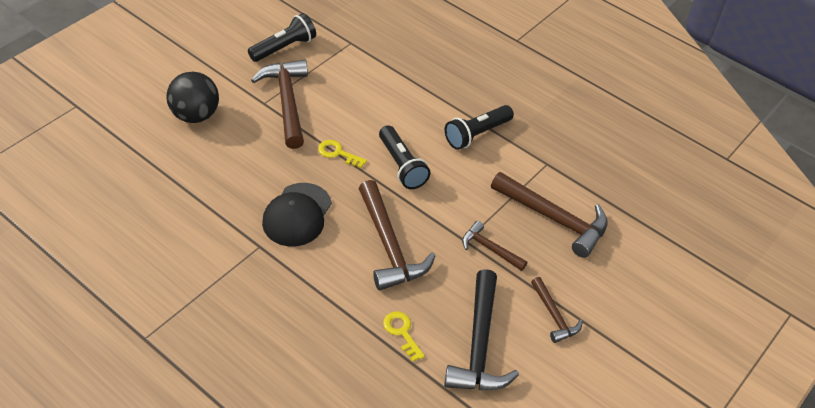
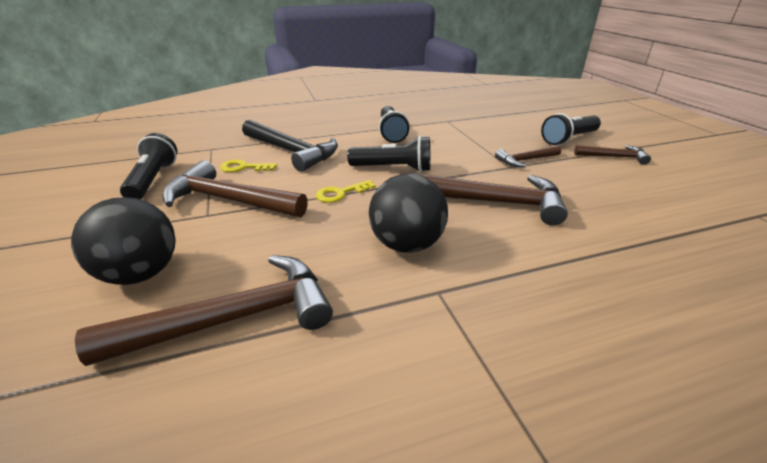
camera: 55 degrees left, 15 degrees down
black cap [262,183,332,246] -> black ball [369,173,448,253]
yellow key [383,312,425,362] -> yellow key moved to [220,159,277,172]
black hammer [444,269,519,390] -> black hammer moved to [242,120,338,172]
brown hammer [491,172,608,258] -> brown hammer moved to [75,255,333,366]
none -> black flashlight [541,113,601,145]

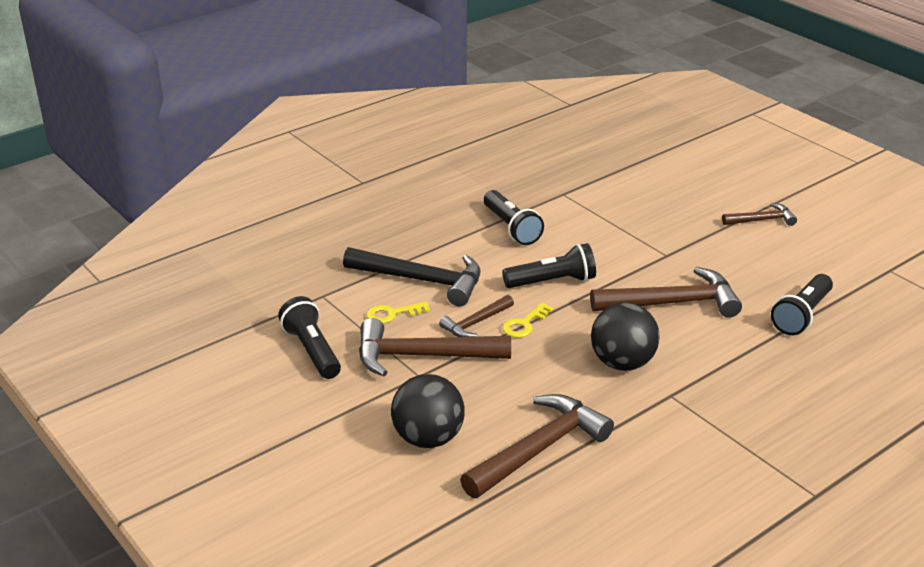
camera: 20 degrees left, 0 degrees up
brown hammer [495,145,561,167] -> brown hammer moved to [439,295,514,337]
black flashlight [541,113,601,145] -> black flashlight moved to [771,274,833,335]

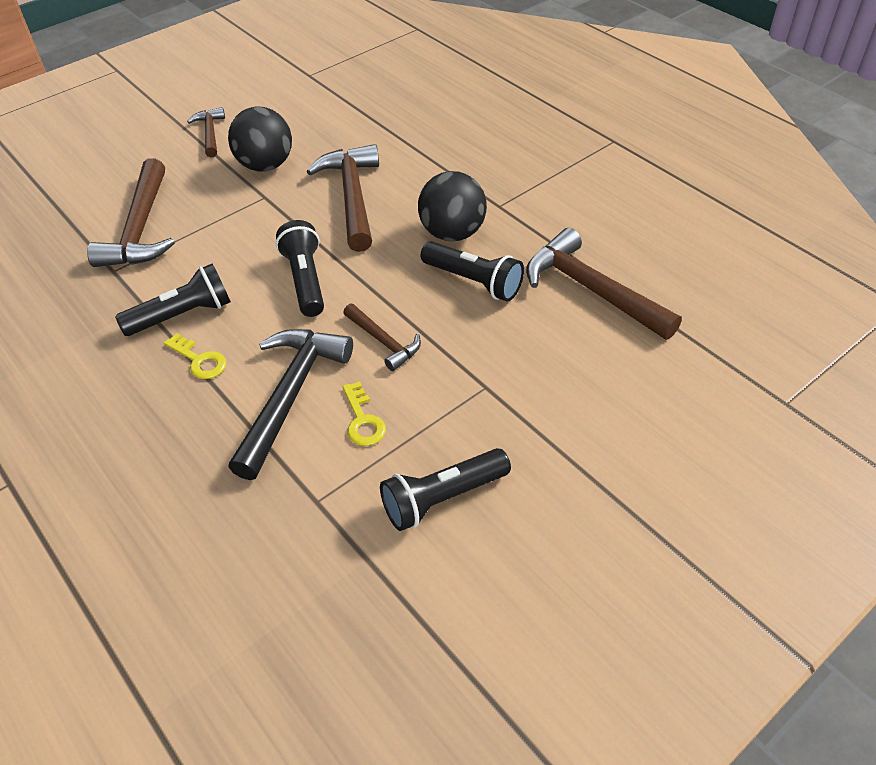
camera: 90 degrees left, 15 degrees up
brown hammer [359,318,511,377] -> brown hammer moved to [87,158,175,267]
black ball [391,374,465,448] -> black ball moved to [228,106,292,171]
yellow key [502,303,553,338] -> yellow key moved to [164,333,226,379]
black flashlight [771,274,833,335] -> black flashlight moved to [421,241,524,301]

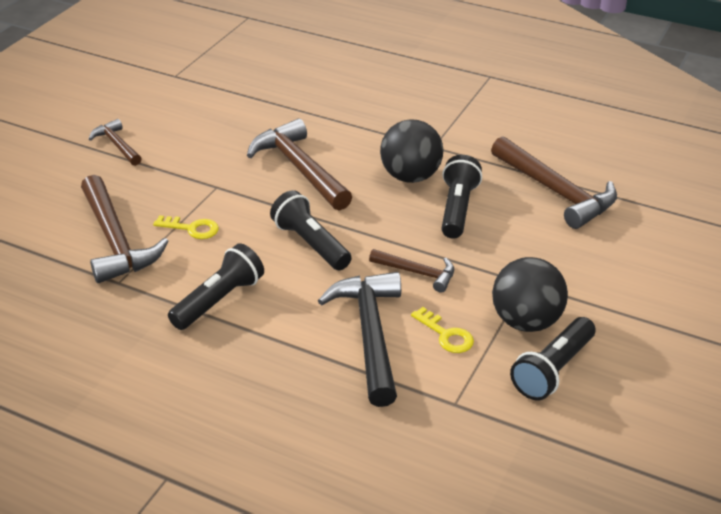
camera: 25 degrees left, 10 degrees down
yellow key [164,333,226,379] -> yellow key moved to [153,215,219,239]
black ball [228,106,292,171] -> black ball moved to [492,257,568,332]
black flashlight [421,241,524,301] -> black flashlight turned 90 degrees counterclockwise [441,155,482,239]
brown hammer [526,228,682,340] -> brown hammer turned 150 degrees counterclockwise [491,136,617,229]

